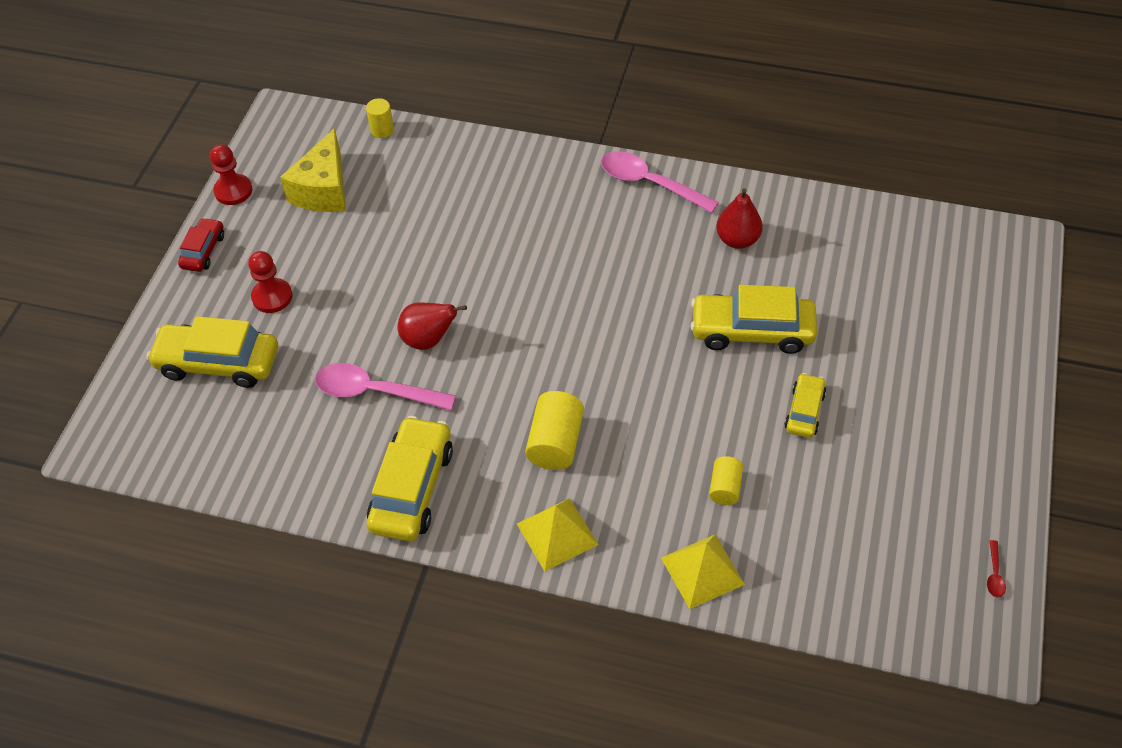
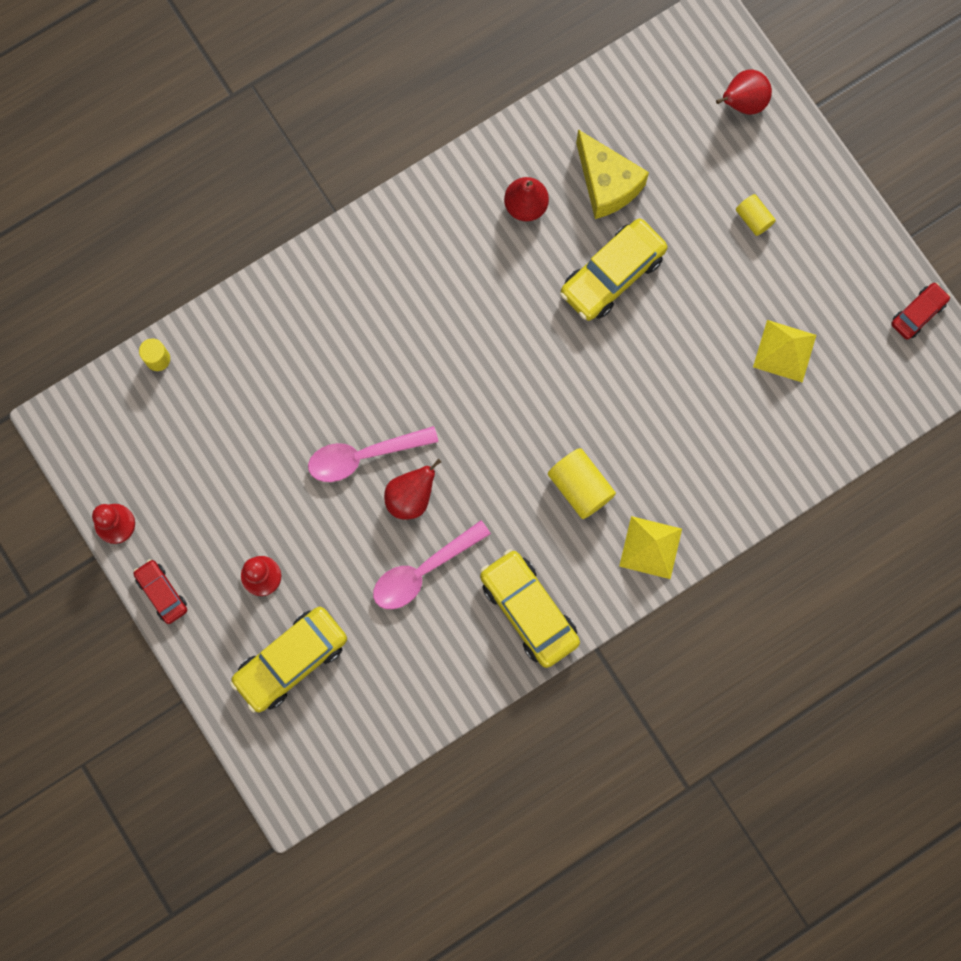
camera: 50 degrees left, 25 degrees up
yellow cheese [280,128,346,212] -> yellow cheese moved to [576,130,649,219]
pink spoon [601,151,719,213] -> pink spoon moved to [308,426,439,482]
yellow pyramid [661,535,745,609] -> yellow pyramid moved to [753,320,816,383]
yellow cylinder [709,456,743,505] -> yellow cylinder moved to [736,194,776,236]
yellow car [784,373,826,438] -> none
red spoon [987,540,1006,597] -> red car [891,282,950,340]
none -> red pear [716,69,772,115]

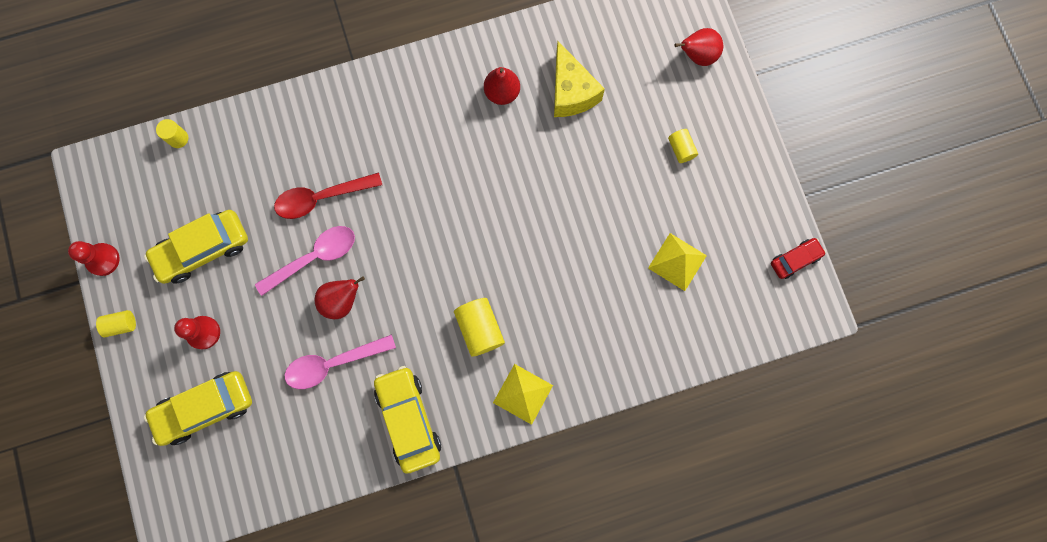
camera: 15 degrees right, 0 degrees up
red car [133,559,187,624] -> yellow cylinder [96,310,136,338]
pink spoon [308,426,439,482] -> pink spoon turned 150 degrees clockwise [255,226,355,296]
yellow car [560,218,668,321] -> yellow car moved to [144,210,248,284]
none -> red spoon [274,172,382,219]

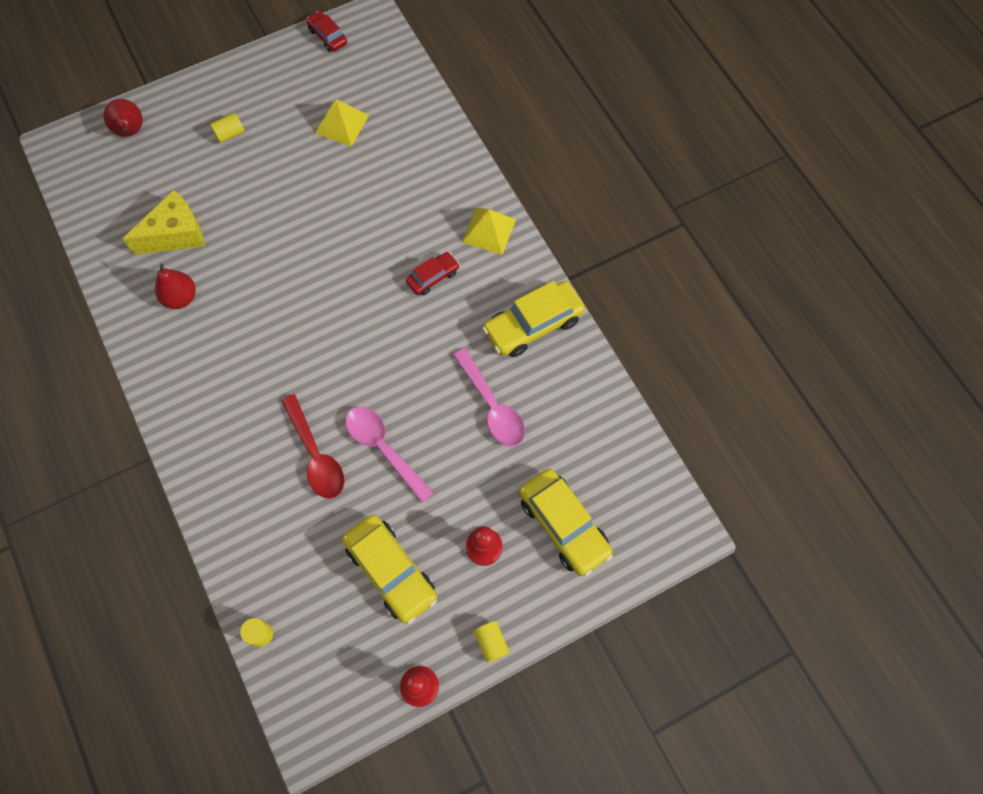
camera: 100 degrees left, 10 degrees down
red pear [315,276,365,319] -> none
yellow cylinder [454,298,505,357] -> red car [406,252,459,295]

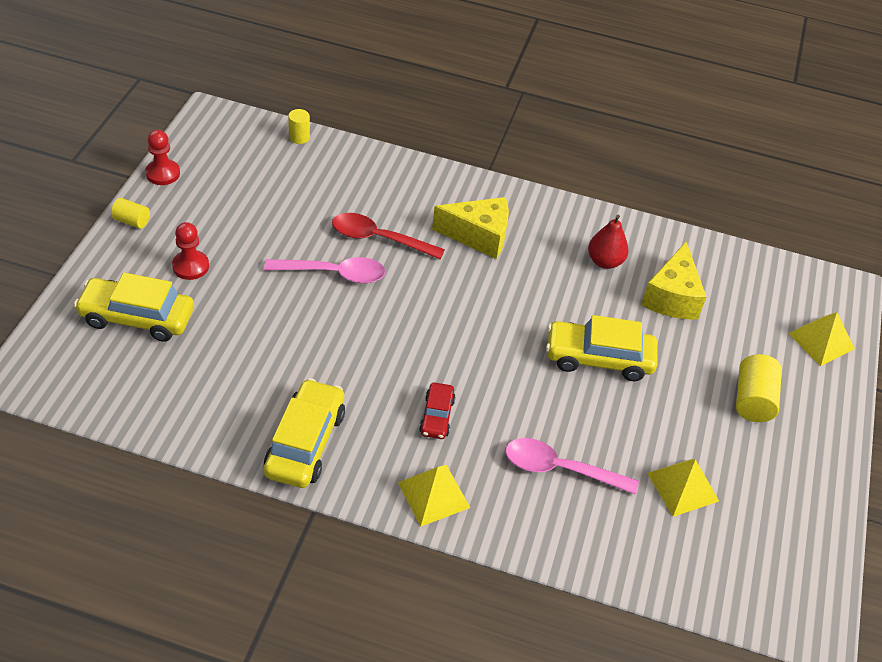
camera: 130 degrees right, 20 degrees down
red pear [103,99,143,137] -> yellow pyramid [788,312,855,366]
yellow cylinder [210,113,244,143] -> yellow cylinder [736,354,782,422], size x1.66
red car [306,11,347,52] -> none
yellow car [342,514,437,624] -> yellow car moved to [546,315,657,381]
pink spoon [453,348,525,447] -> pink spoon moved to [505,438,639,495]
none -> yellow cheese [432,197,509,259]

